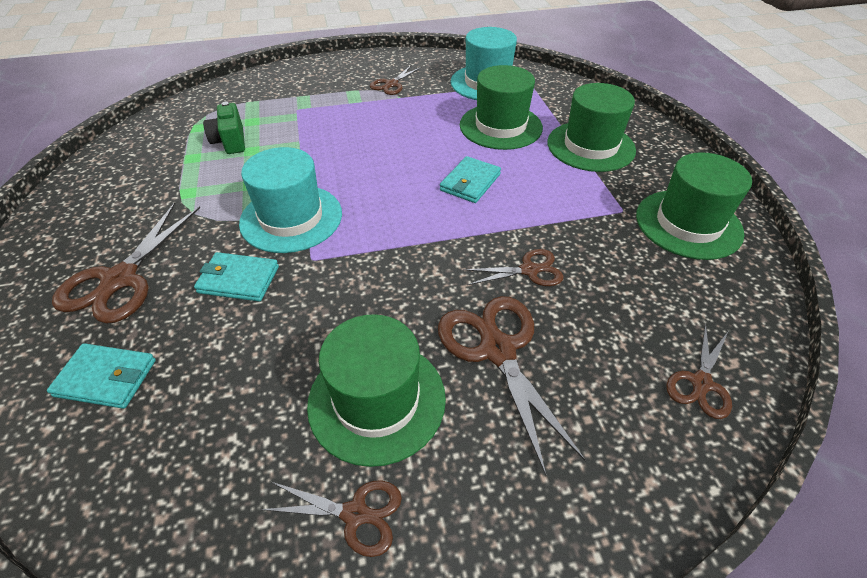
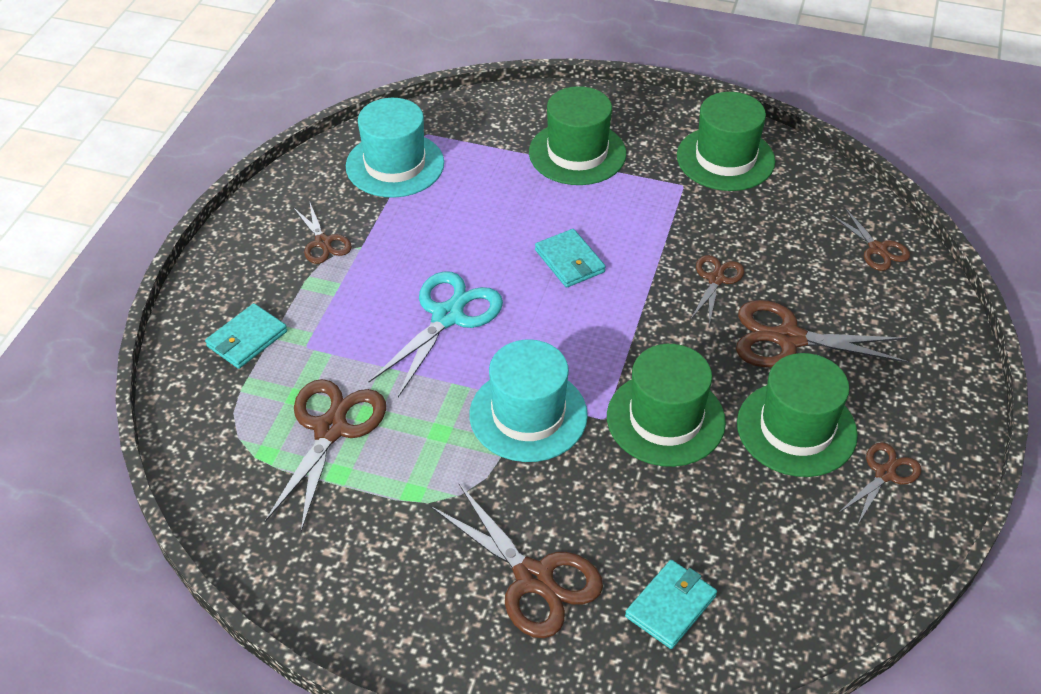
camera: 60 degrees left, 0 degrees up
turquoise wallet [194,252,279,302] -> turquoise wallet moved to [205,303,287,369]
green camera [203,102,245,154] -> brown scissors [265,379,386,532]
green hat [460,65,543,150] -> green hat moved to [607,344,726,467]
none -> turquoise scissors [368,271,503,397]

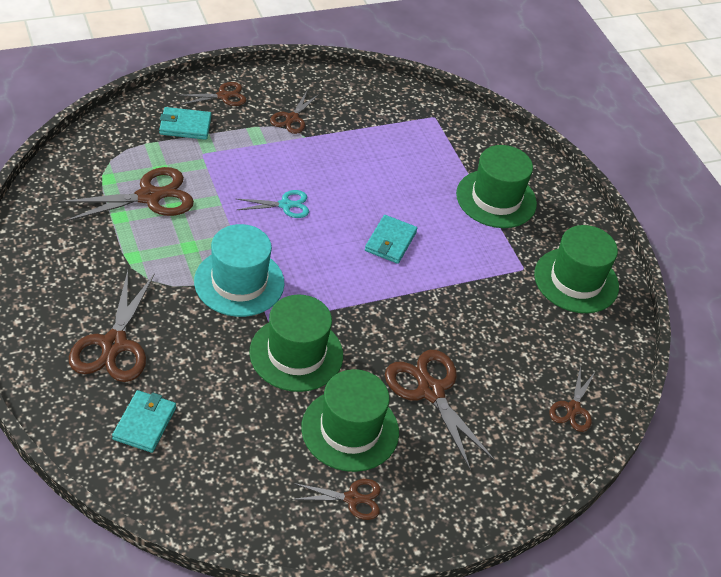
camera: 45 degrees right, 0 degrees up
turquoise hat [346,98,444,198] -> none
turquoise scissors [368,271,503,397] -> turquoise scissors [237,190,309,218], size x0.58
turquoise wallet [625,560,717,649] -> turquoise wallet turned 75 degrees counterclockwise [112,390,176,453]
brown scissors [691,255,744,325] -> brown scissors moved to [176,82,246,106]

